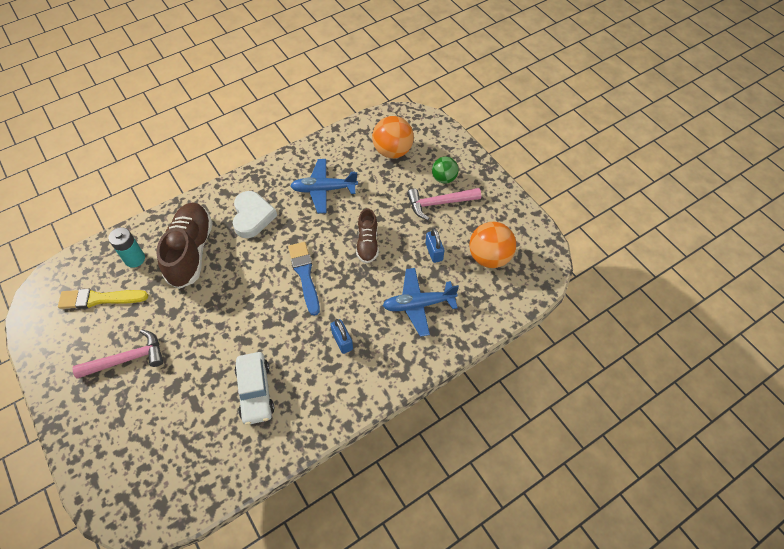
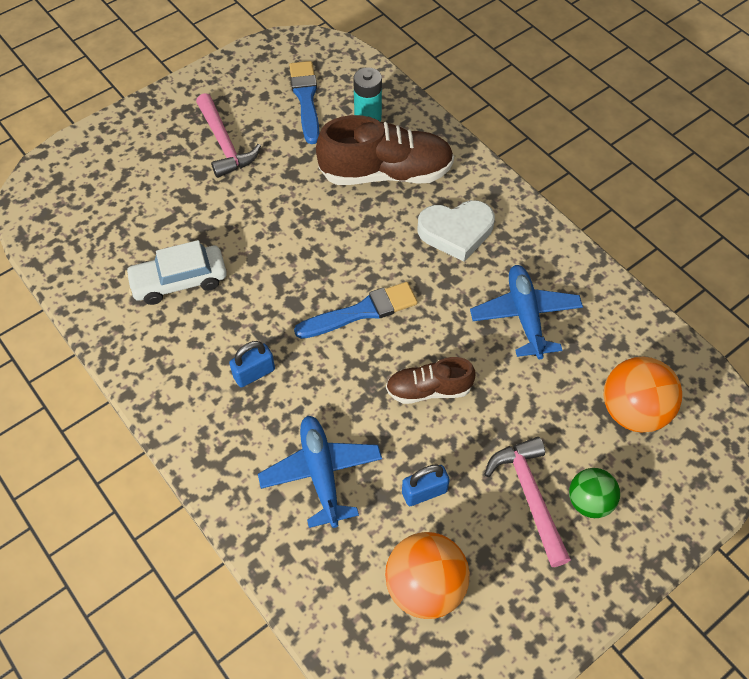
camera: 85 degrees right, 0 degrees up
yellow brush [58,289,148,309] -> blue brush [289,61,319,144]

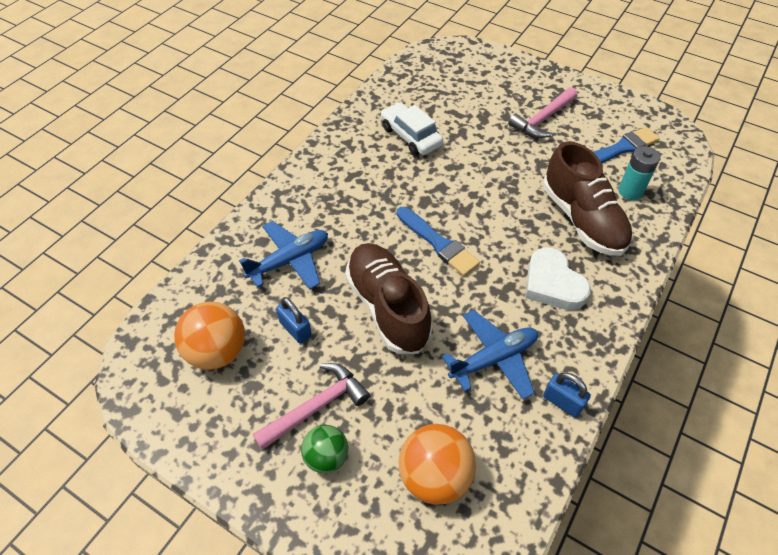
camera: 70 degrees right, 5 degrees down
blue padlock [229,341,275,387] -> blue padlock moved to [543,372,591,418]
brown shoe [386,357,476,404] -> brown shoe [345,243,432,354], size x1.77

